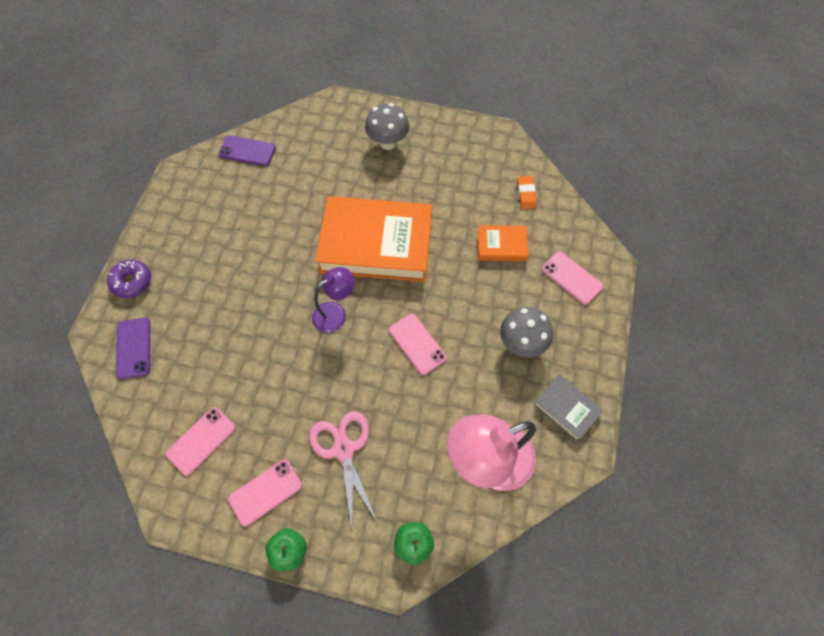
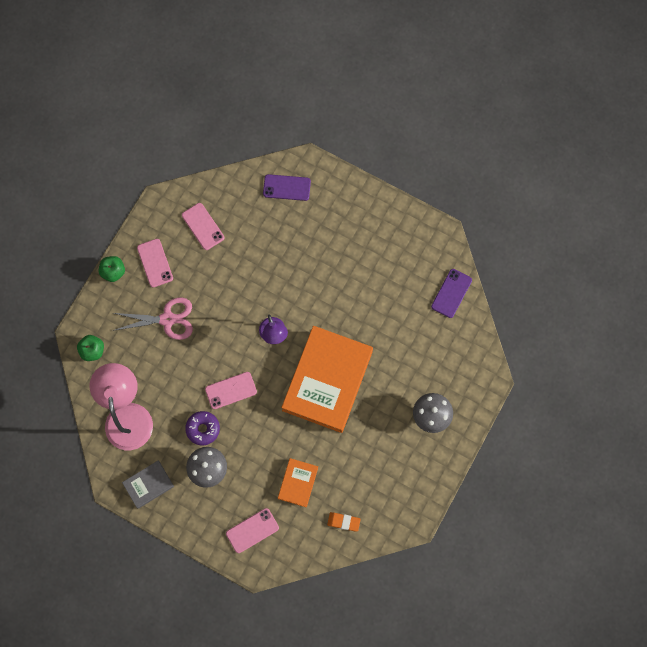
camera: 105 degrees right, 10 degrees up
purple donut [107,259,151,298] -> purple donut moved to [185,411,220,445]

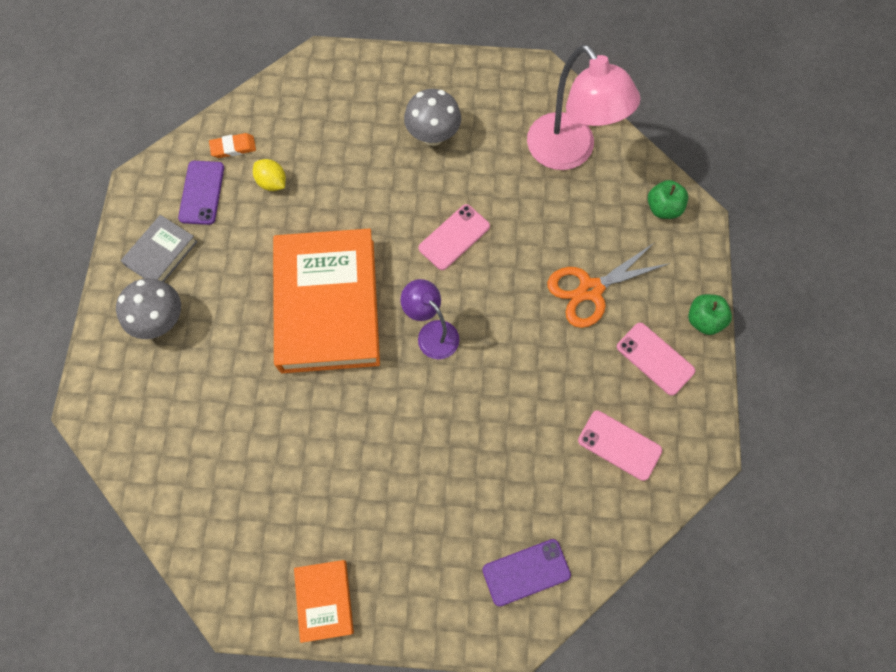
camera: 155 degrees right, 5 degrees down
pink scissors [112,298,193,340] -> orange scissors [547,243,670,328]
grey book [122,461,174,509] -> grey book moved to [121,215,198,282]
purple donut [185,411,220,445] -> none
pink phone [226,508,279,553] -> none
orange book [278,458,318,507] -> orange book moved to [294,560,354,643]
purple phone [431,269,472,318] -> purple phone moved to [178,161,224,225]
none -> yellow lemon [253,159,286,191]

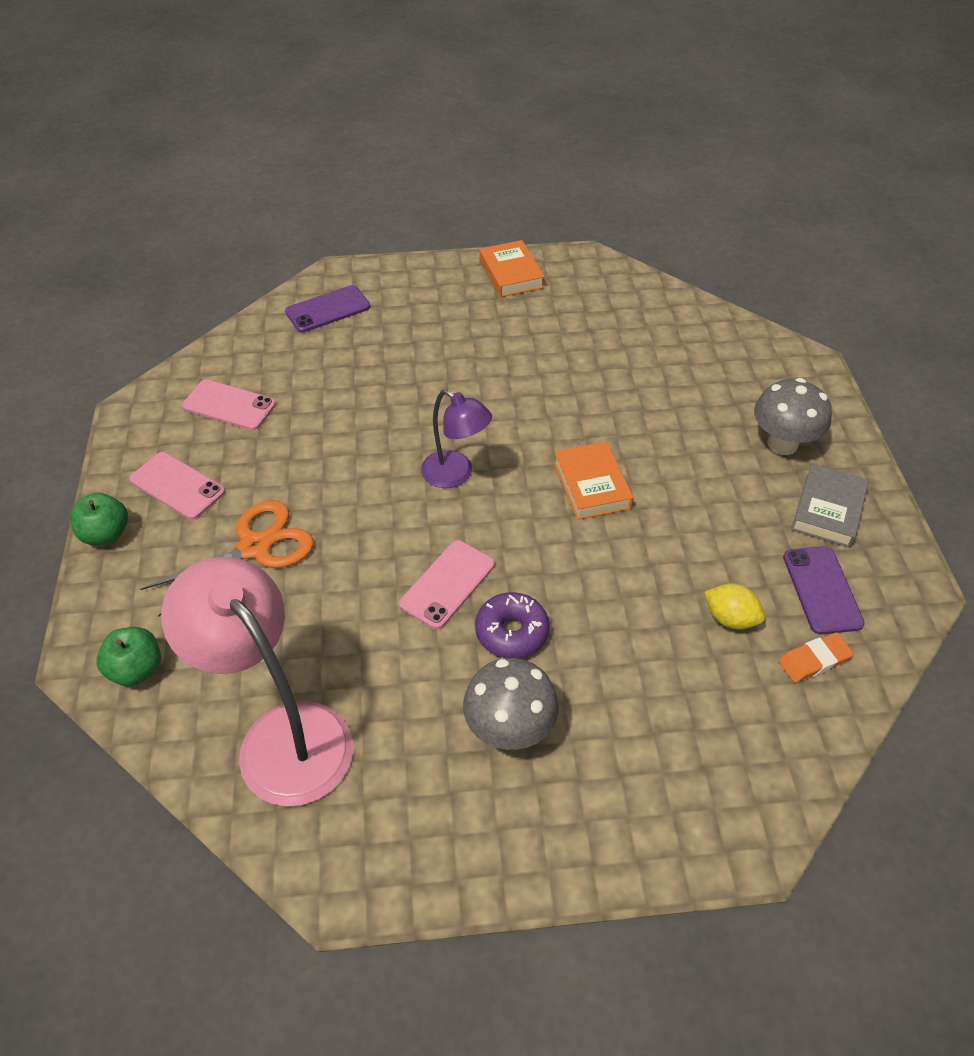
camera: 170 degrees right, 20 degrees down
orange book [273,229,380,373] -> orange book [554,441,634,520], size x0.46
none -> purple donut [475,592,549,658]

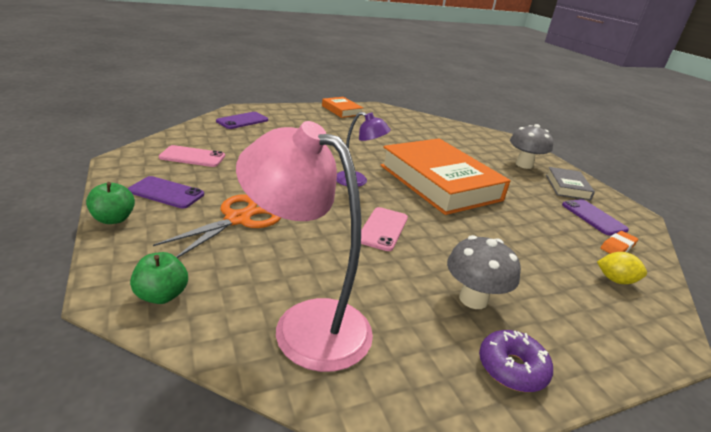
camera: 20 degrees left, 20 degrees down
pink phone [129,452,225,520] -> purple phone [128,176,204,209]
purple donut [475,592,549,658] -> purple donut moved to [479,330,553,392]
orange book [554,441,634,520] -> orange book [381,138,511,215], size x2.18
yellow lemon [704,584,765,630] -> yellow lemon moved to [597,252,647,284]

